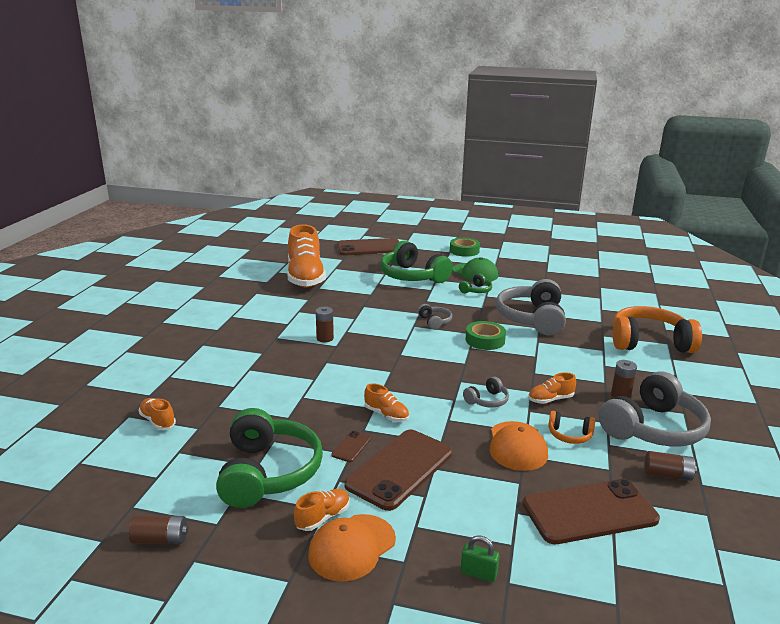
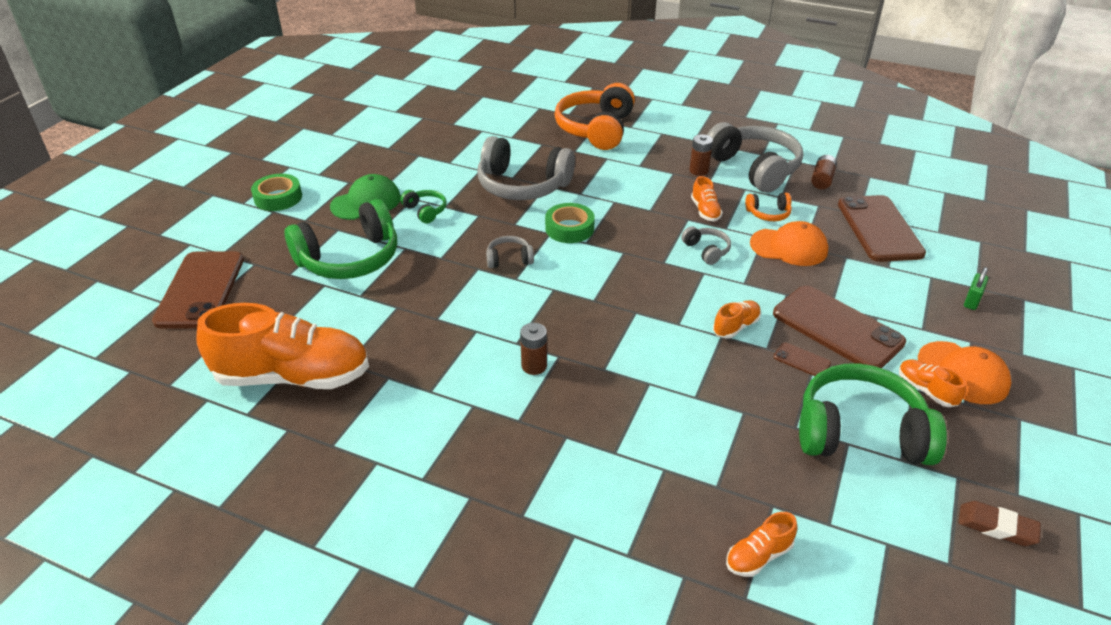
camera: 80 degrees left, 15 degrees up
brown battery [129,516,188,544] -> brown eraser [958,501,1041,546]
orange headphones [548,411,595,444] -> orange headphones turned 60 degrees clockwise [745,193,792,221]

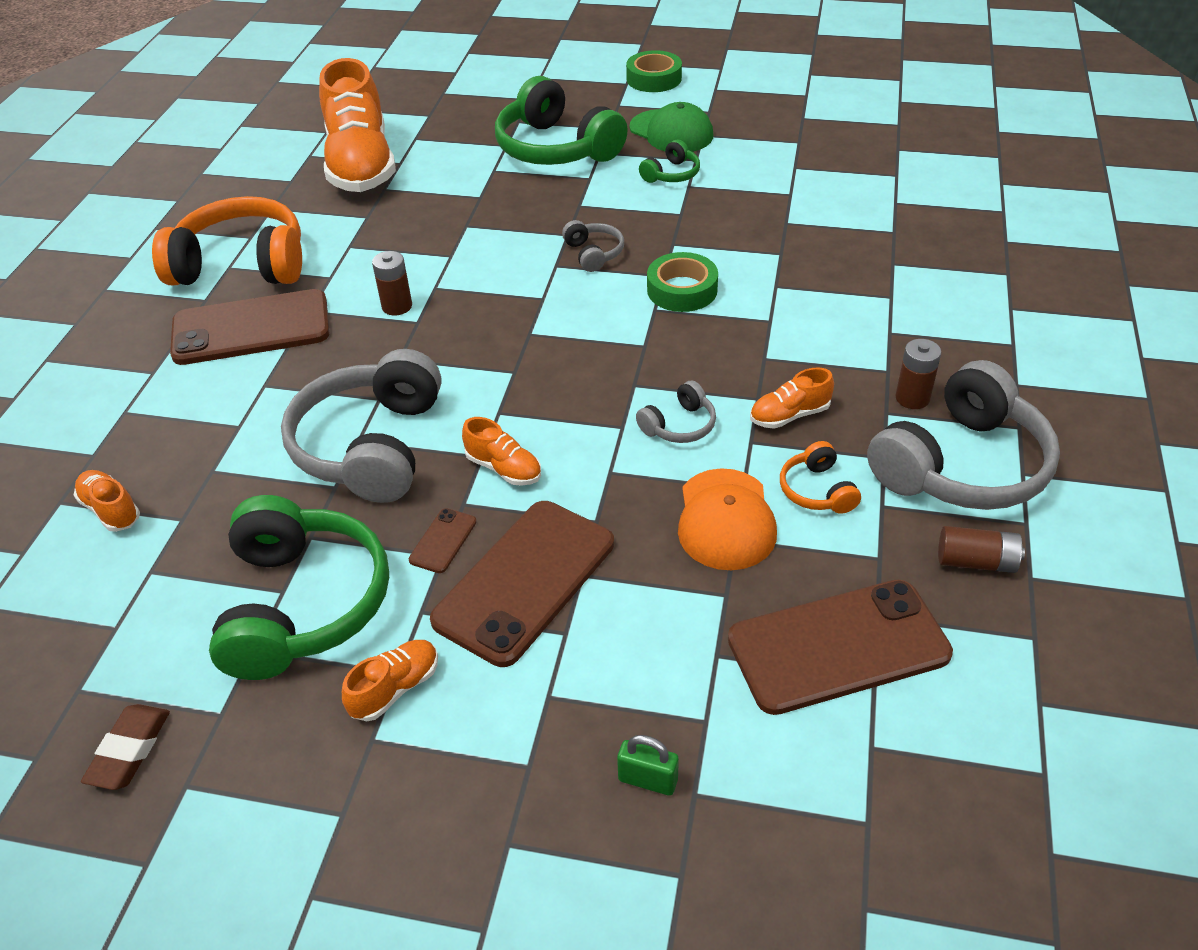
camera: 80 degrees right, 5 degrees up
brown phone [152,251,244,329] -> brown phone moved to [170,289,330,365]
grey headphones [478,136,575,200] -> grey headphones moved to [281,349,441,503]
orange headphones [555,83,635,150] -> orange headphones moved to [152,196,302,285]
orange cap [918,341,1011,404] -> none

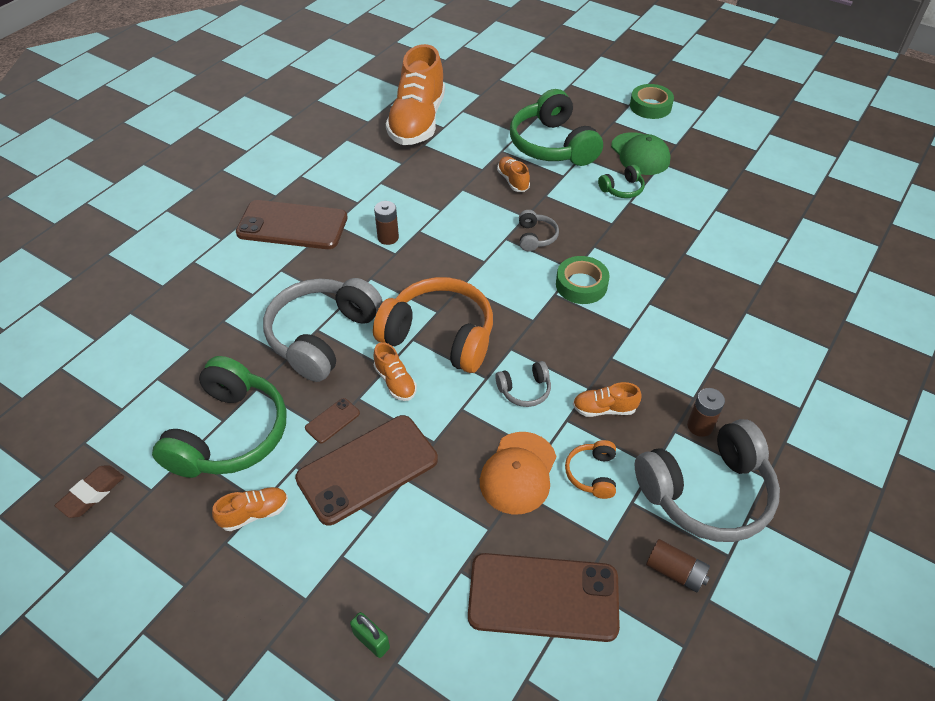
camera: 20 degrees right, 5 degrees up
orange shoe [74,470,140,532] -> orange shoe moved to [497,157,530,192]
orange headphones [152,196,302,285] -> orange headphones moved to [373,277,493,373]

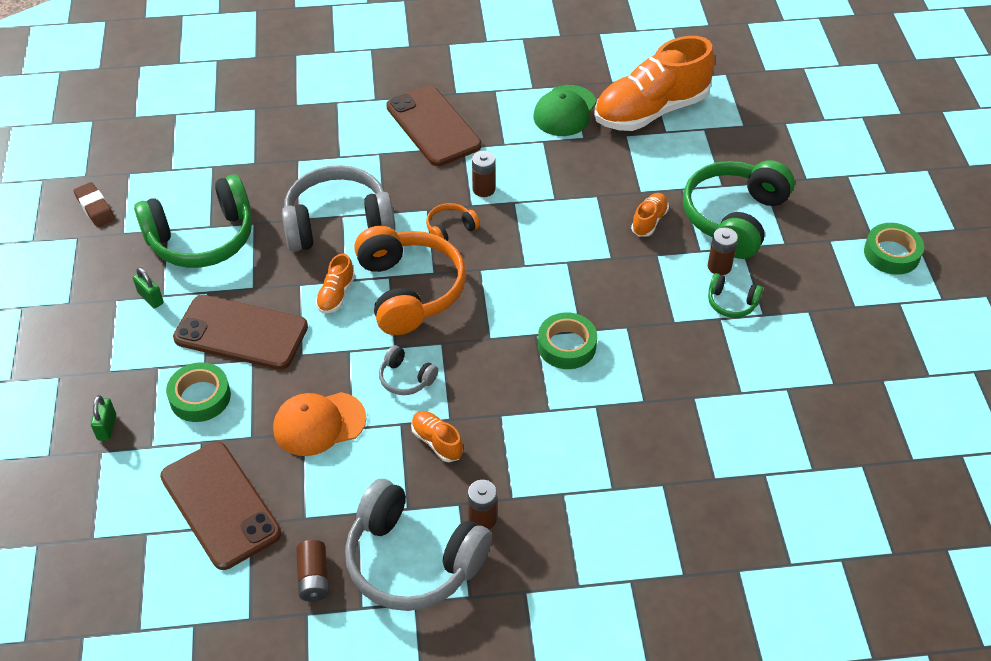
camera: 50 degrees right, 0 degrees up
brown eraser [55,465,124,518] -> brown eraser turned 60 degrees clockwise [74,182,115,227]
orange shoe [212,487,288,531] -> green padlock [133,267,164,309]
brown phone [305,398,360,443] -> none
grey headphones [519,210,559,251] -> none
orange headphones [565,440,616,499] -> orange headphones moved to [426,203,480,241]
green cap [611,132,671,175] -> green cap moved to [533,85,597,136]
none -> green tape [166,362,231,422]
none -> brown battery [708,227,738,275]

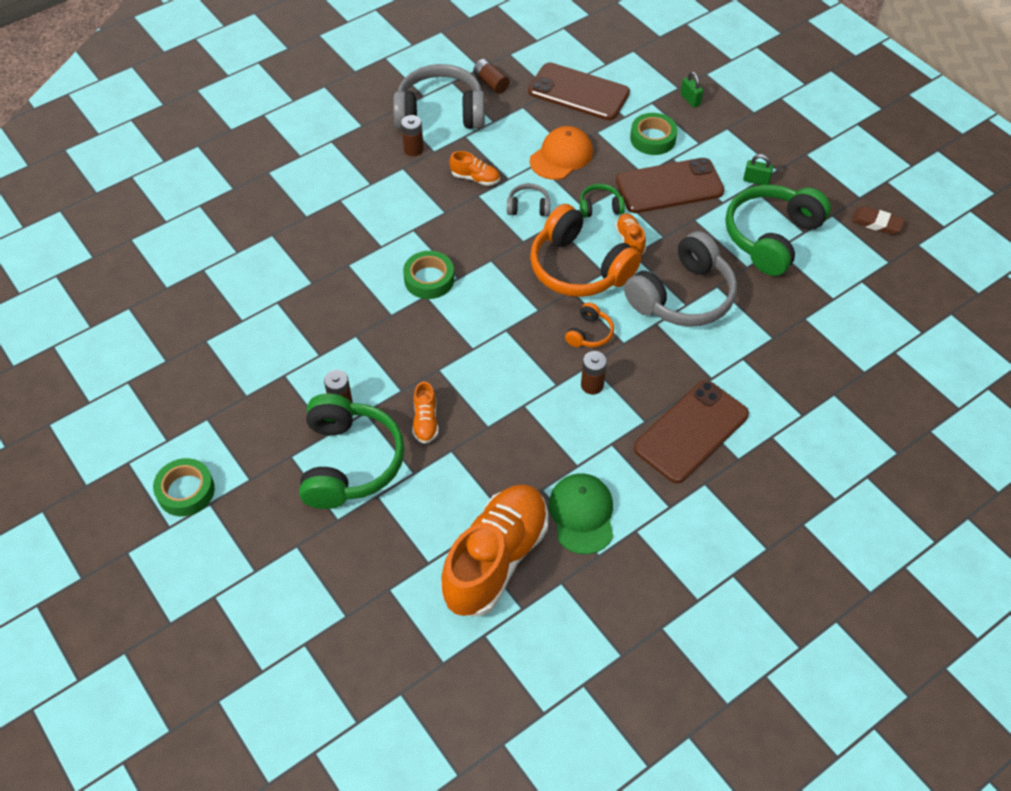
camera: 150 degrees right, 5 degrees up
brown phone [386,85,482,166] -> brown phone turned 75 degrees counterclockwise [634,380,749,483]
green headphones [708,273,763,318] -> green headphones moved to [580,184,625,218]

